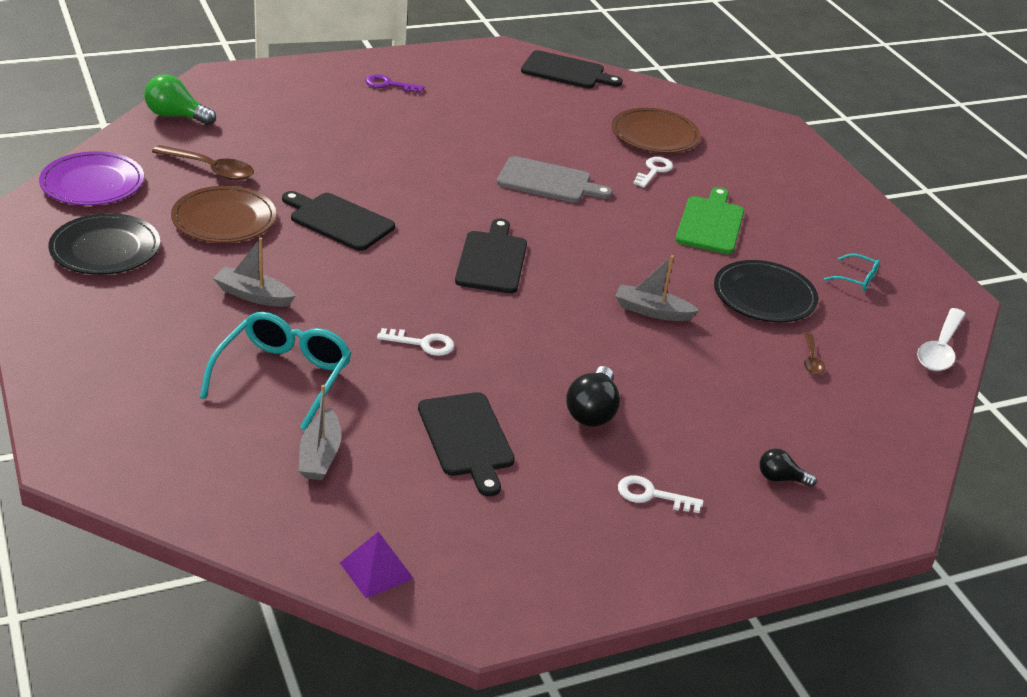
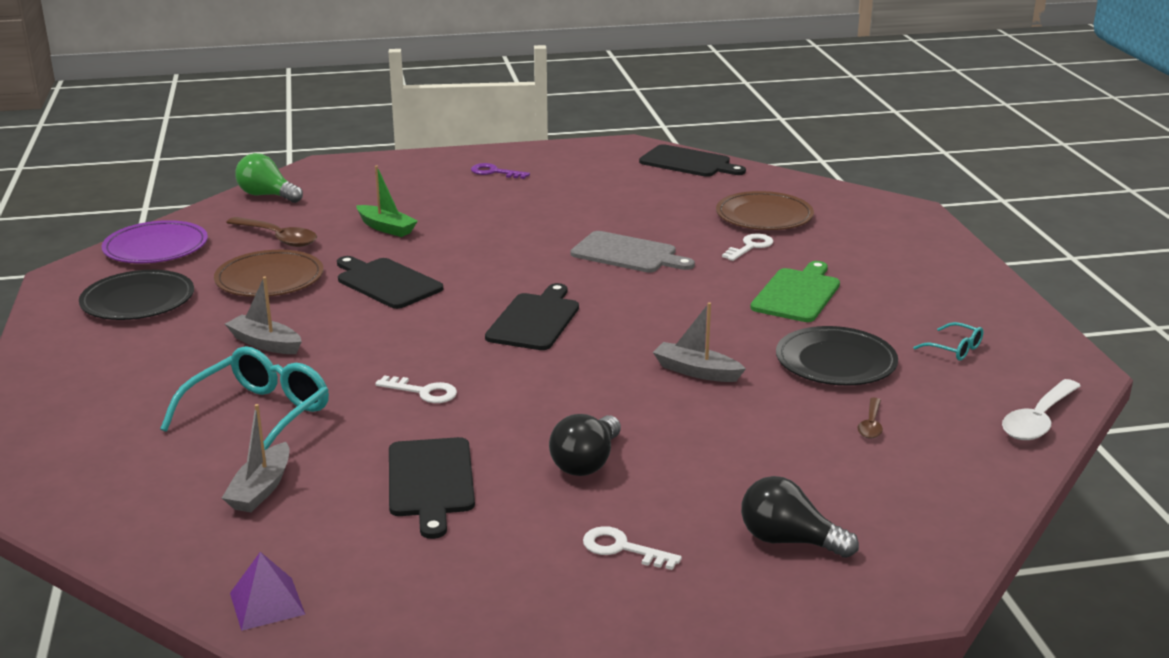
camera: 15 degrees right, 10 degrees down
black light bulb [759,448,817,487] -> black light bulb [741,476,859,558], size x1.67
none -> green boat [356,165,418,237]

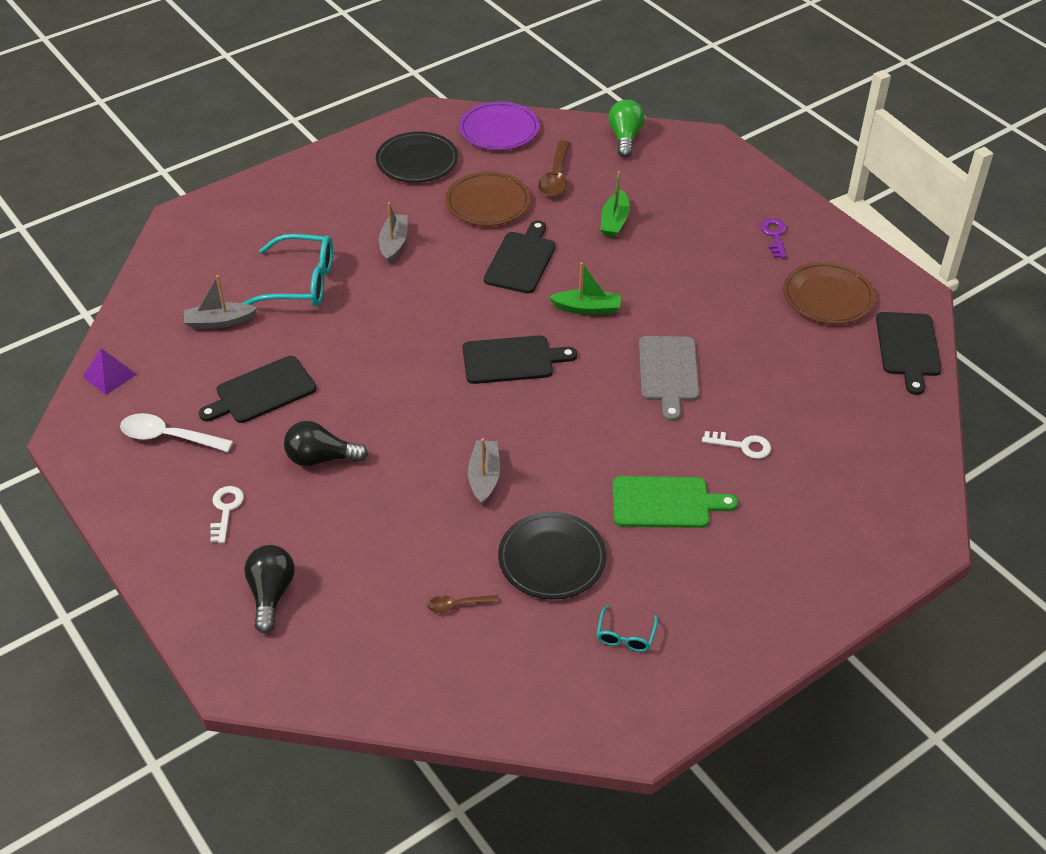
camera: 65 degrees right, 20 degrees up
white key [375,375,457,403] -> none
brown plate [716,191,814,230] -> brown plate moved to [783,262,875,324]
white spoon [1002,379,1081,440] -> white spoon moved to [120,413,233,452]
none -> green boat [549,262,621,315]

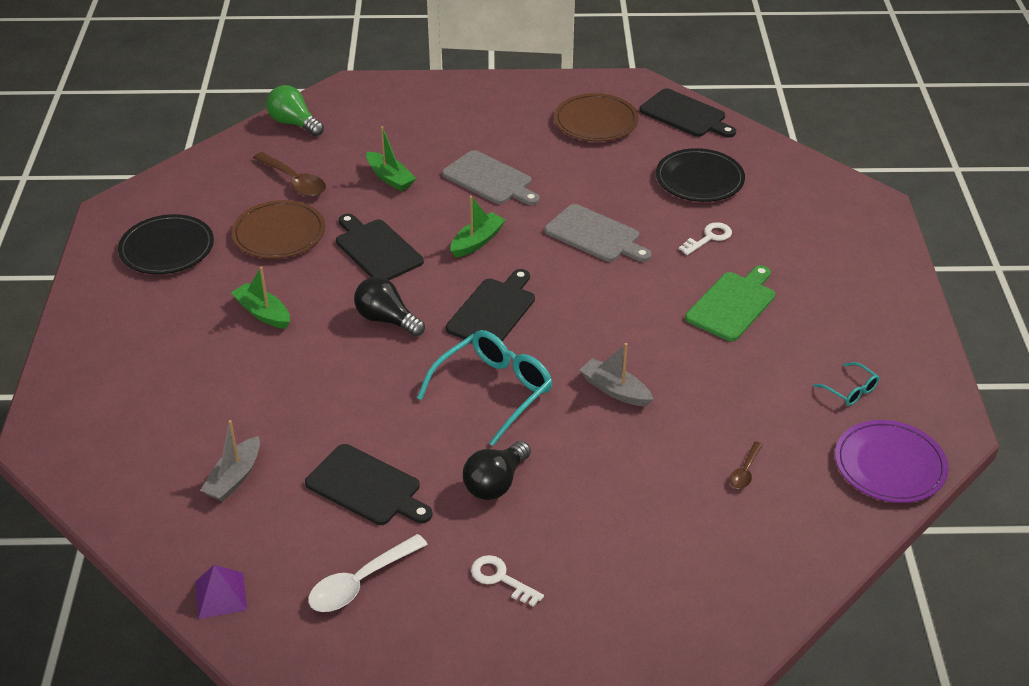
camera: 55 degrees left, 5 degrees down
black cutting board [199,356,317,423] -> black cutting board turned 60 degrees counterclockwise [305,444,432,525]
turquoise glasses [243,234,333,307] -> turquoise glasses moved to [417,330,552,446]
black light bulb [244,545,295,633] -> black light bulb moved to [354,277,425,337]
grey boat [379,203,408,264] -> green boat [231,266,290,329]
purple plate [459,102,539,150] -> purple plate moved to [835,420,948,503]
black plate [498,512,607,600] -> black plate moved to [656,148,745,202]
purple key [760,218,787,258] -> none
none -> grey cutting board [442,150,540,205]

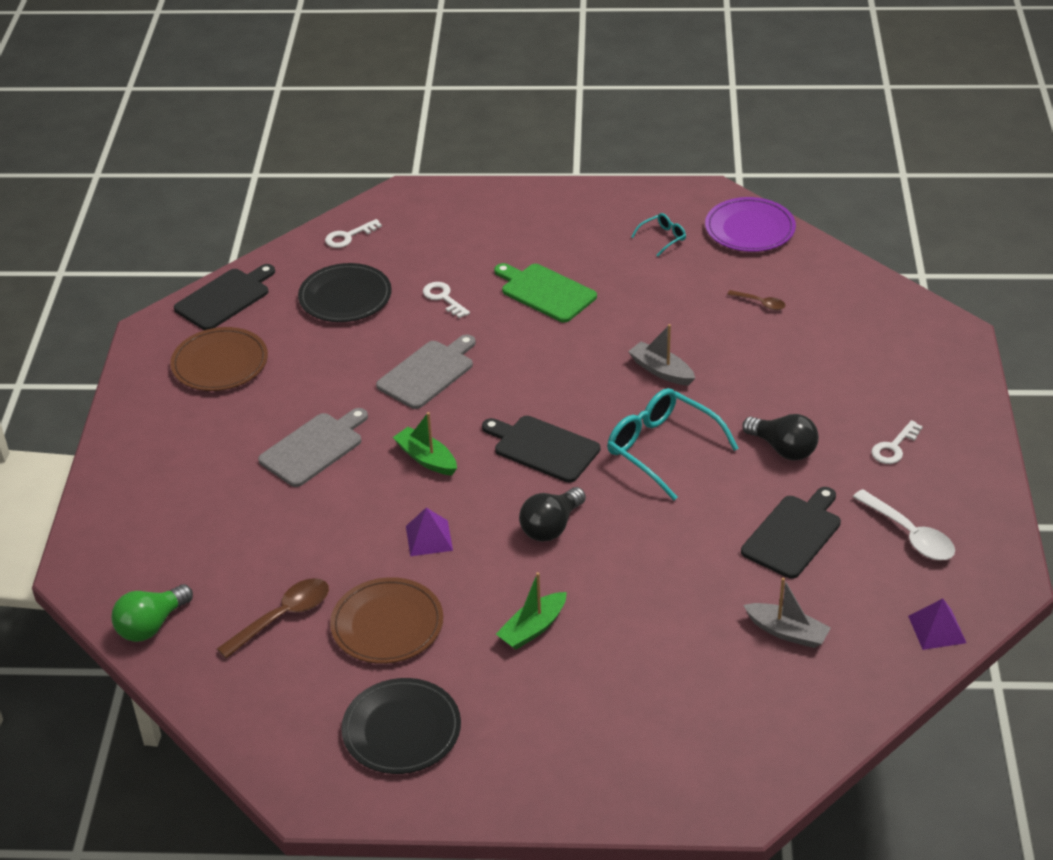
camera: 85 degrees left, 0 degrees up
black cutting board [336,214,424,280] -> purple pyramid [406,508,453,556]
green boat [366,126,416,191] -> none
grey boat [580,343,653,406] -> grey boat turned 90 degrees clockwise [628,324,695,386]
none -> white key [325,219,382,248]

